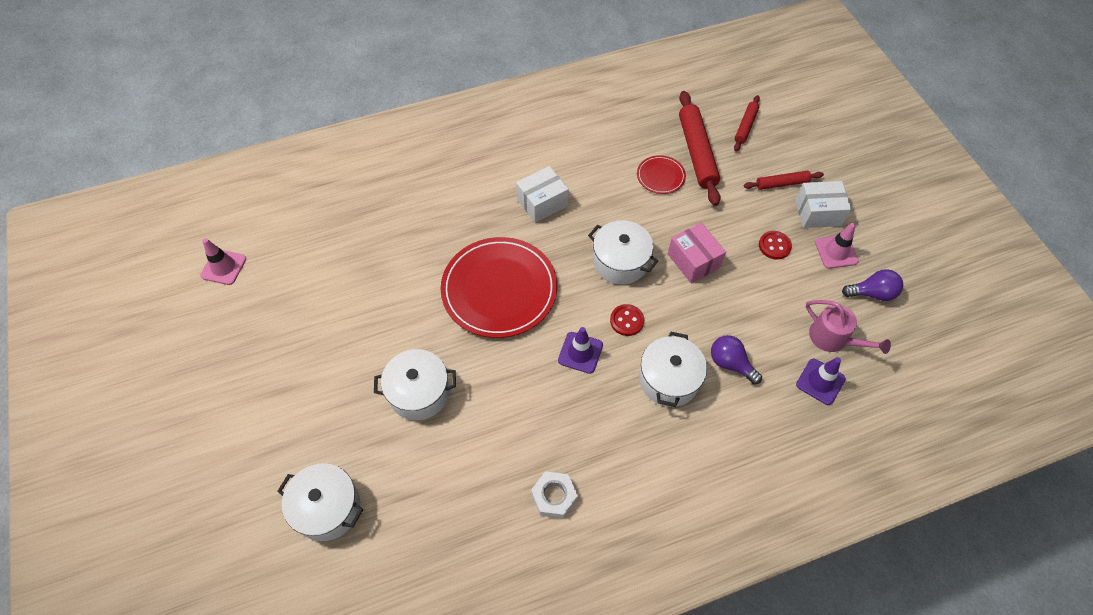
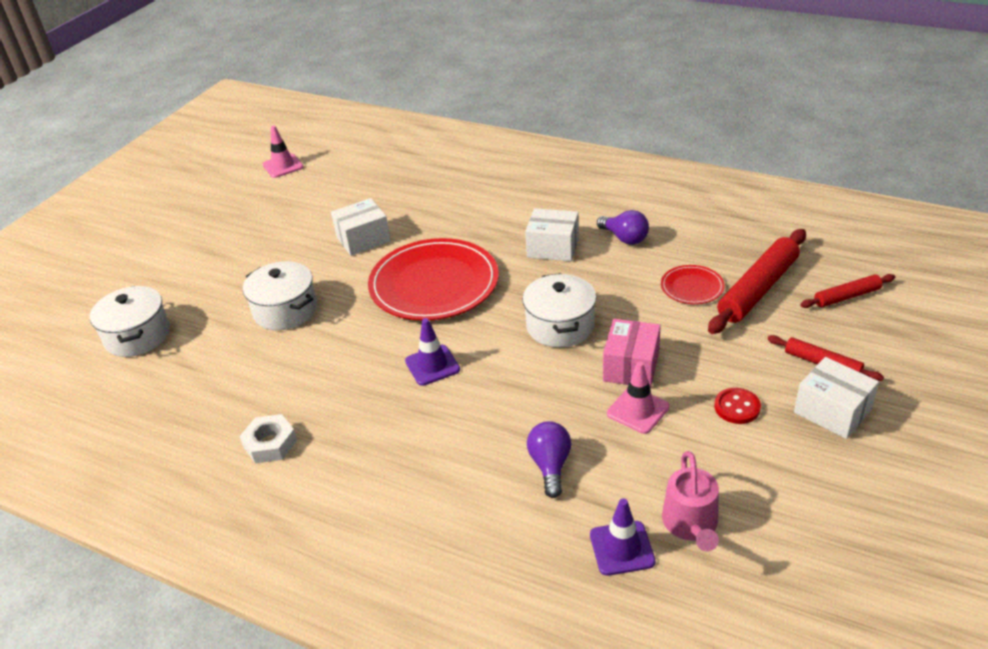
camera: 50 degrees right, 20 degrees down
red button [610,304,644,336] -> none
white pot [639,332,707,407] -> none
pink traffic cone [815,223,859,269] -> pink traffic cone moved to [607,361,669,434]
purple light bulb [842,269,903,301] -> purple light bulb moved to [597,210,649,245]
none -> white box [331,198,391,256]

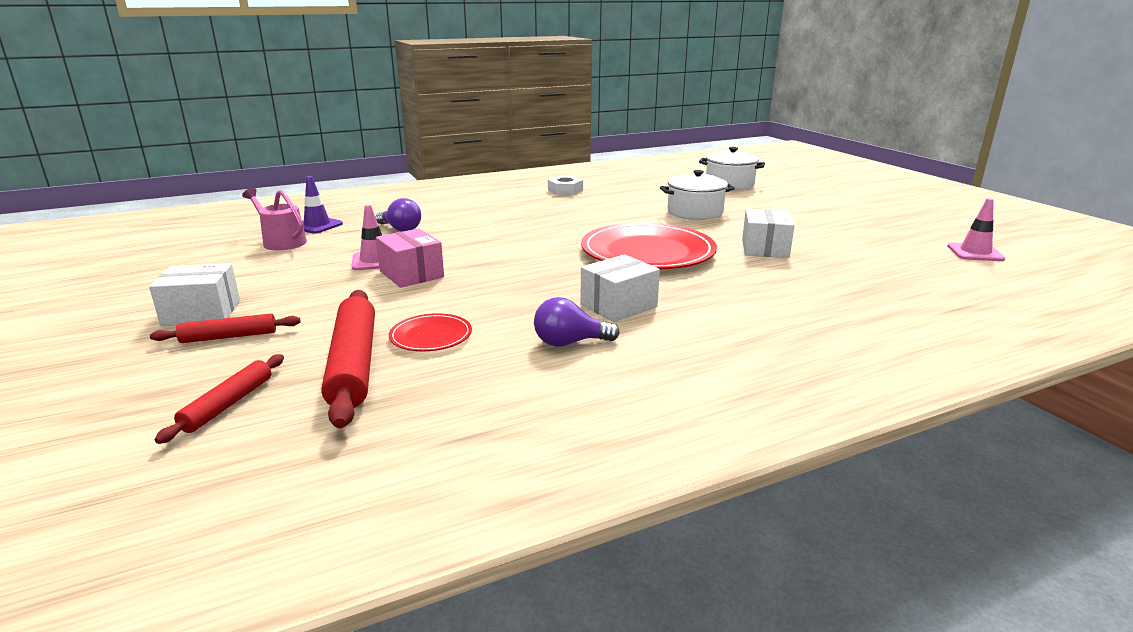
camera: 125 degrees right, 15 degrees down
purple traffic cone [405,318,460,386] -> none
white pot [522,273,596,348] -> none
red button [714,388,761,424] -> none

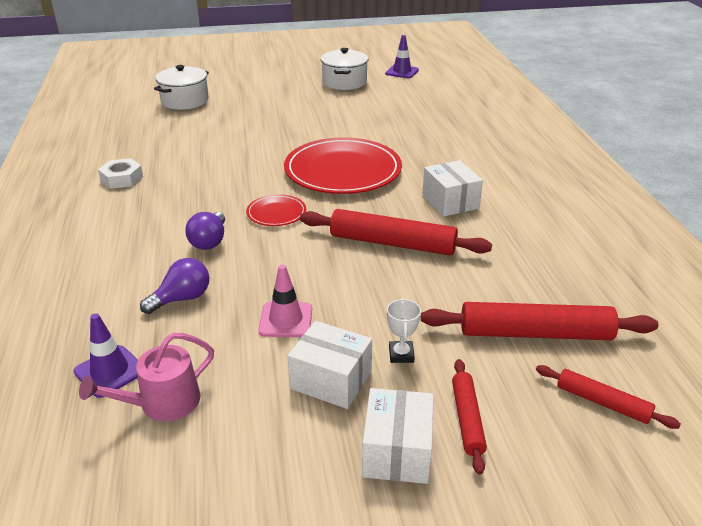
camera: 75 degrees left, 10 degrees up
pink box [376,228,444,288] -> none
red plate [389,313,472,351] -> red plate moved to [246,194,306,226]
purple light bulb [534,297,620,347] -> purple light bulb moved to [185,212,225,250]
white pot [660,170,735,220] -> white pot moved to [321,48,369,90]
white box [742,209,795,258] -> white box moved to [288,321,372,409]
pink traffic cone [947,198,1005,261] -> purple traffic cone [385,35,419,78]
none -> red rolling pin [300,209,492,256]
none -> white trophy [387,299,421,363]

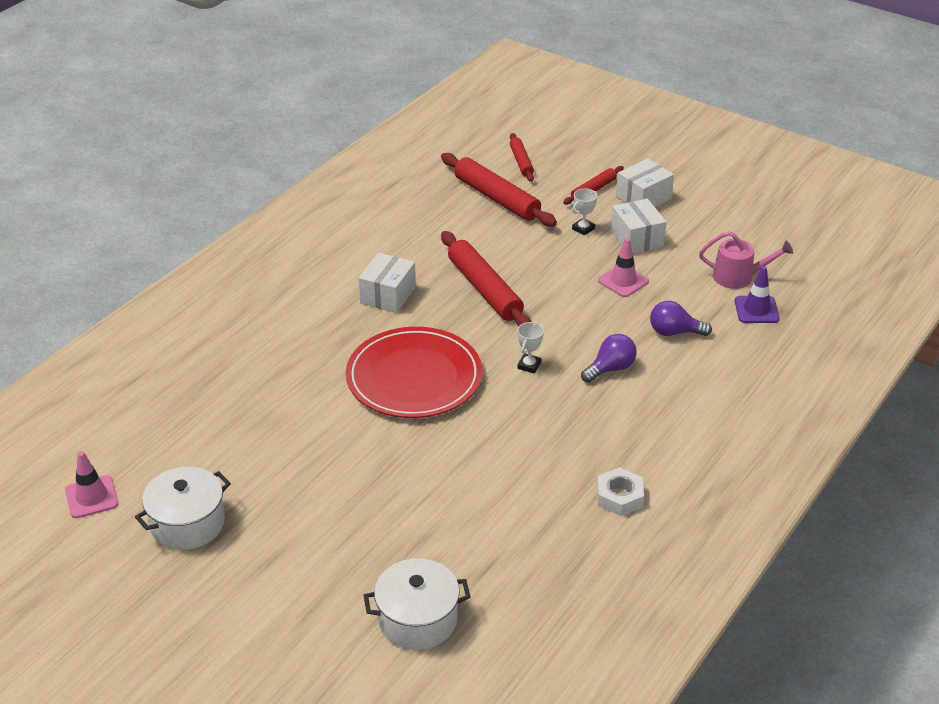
camera: 135 degrees left, 5 degrees up
red plate [246,194,306,226] -> white trophy [517,322,544,373]
purple traffic cone [385,35,419,78] -> pink traffic cone [65,451,118,518]

